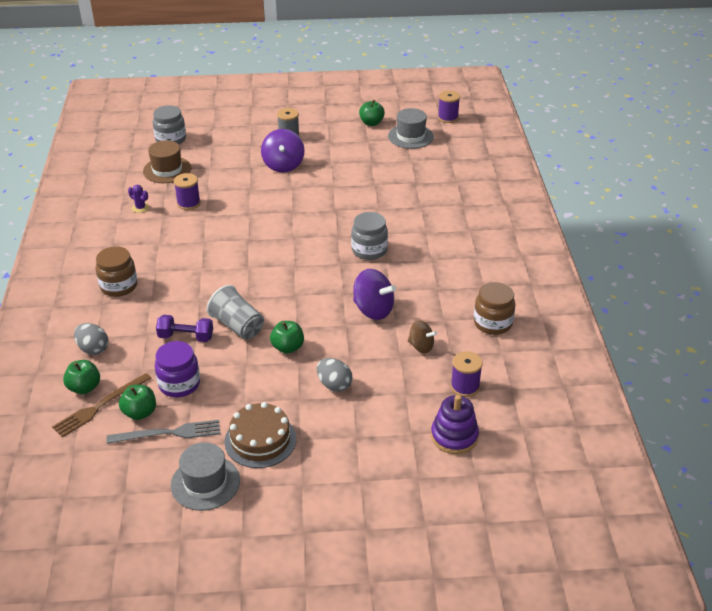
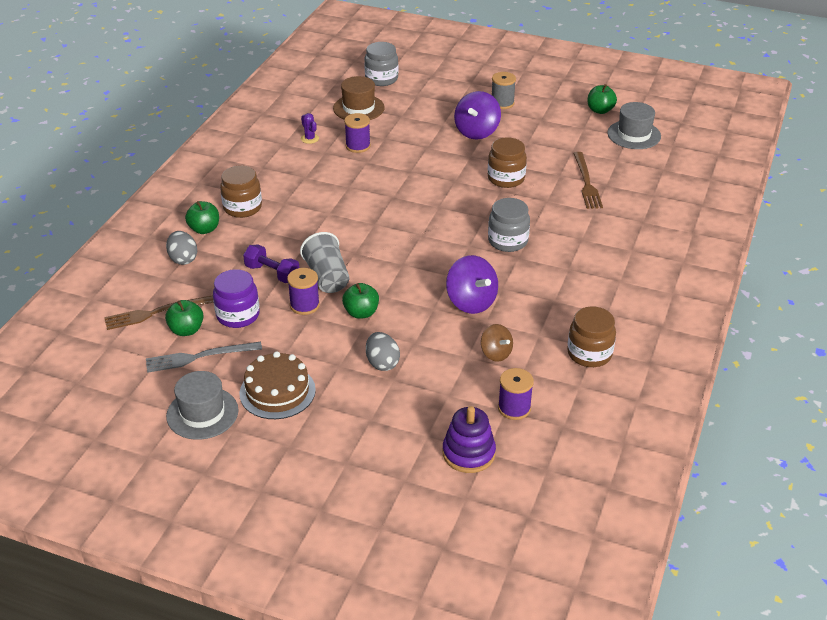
camera: 25 degrees right, 0 degrees up
green apple [63,360,100,394] -> green apple moved to [185,201,219,234]
grey fork [107,420,220,444] -> grey fork turned 150 degrees clockwise [146,342,262,373]
purple spool [438,90,460,123] -> purple spool moved to [287,268,320,315]
none -> brown jar [488,137,527,188]
none -> brown fork [573,152,603,209]

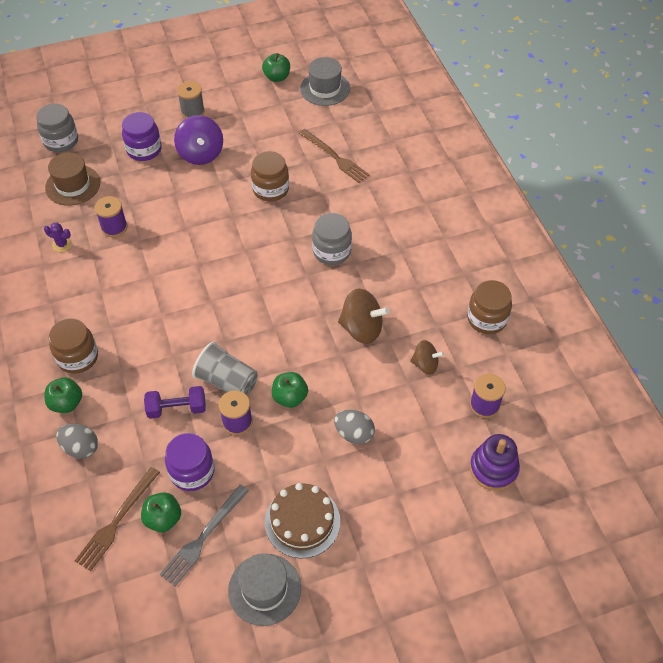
camera: 40 degrees left, 15 degrees up
purple spinning top [446,255,498,314] -> brown spinning top [338,289,389,344]
none -> purple jar [122,112,162,161]

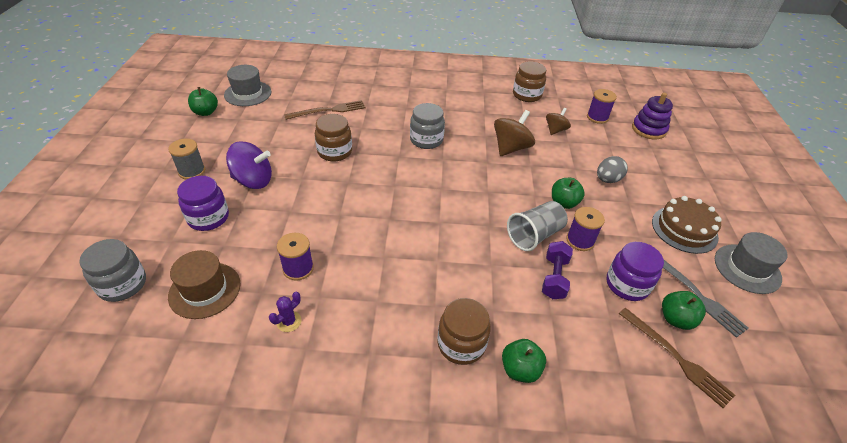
camera: 70 degrees left, 10 degrees down
grey egg [56,424,98,459] -> none

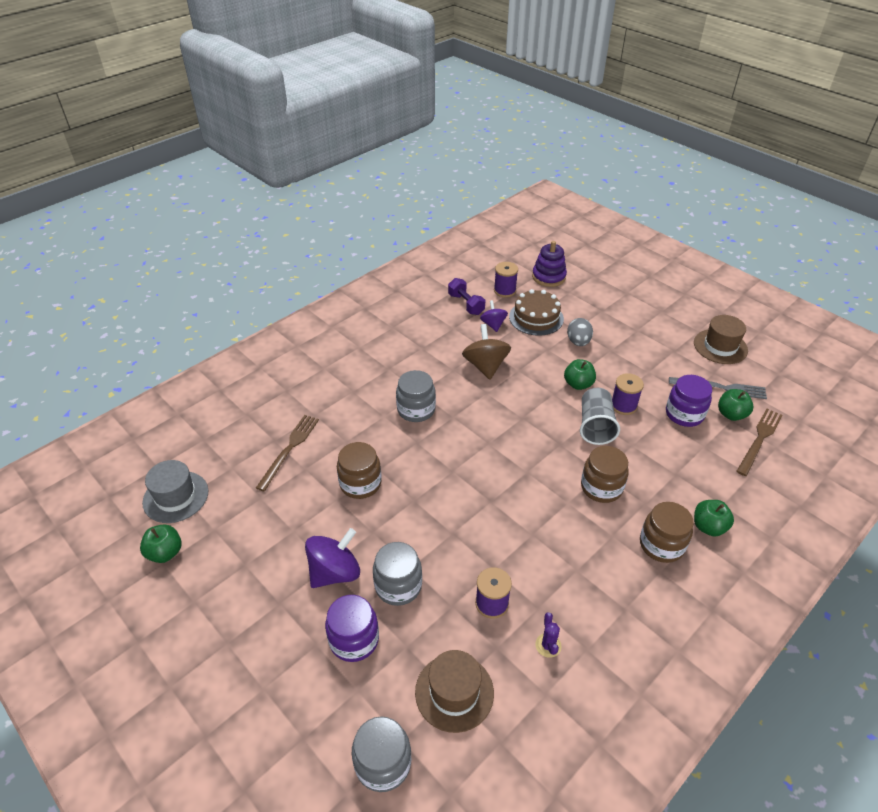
camera: 45 degrees left, 0 degrees up
grey spool [168,139,205,180] -> none
brown jar [513,61,546,102] -> brown jar moved to [581,446,629,503]
purple dumbbell [542,241,573,299] -> purple dumbbell moved to [448,278,485,315]
brown spinning top [546,108,571,135] -> purple spinning top [480,300,508,332]
brown fork [619,308,735,408] -> brown fork turned 60 degrees counterclockwise [736,409,783,476]
brown cake [652,196,722,254] -> brown cake moved to [509,289,564,336]
grey hat [715,232,788,294] -> brown hat [694,315,748,364]
none -> grey jar [373,542,422,606]

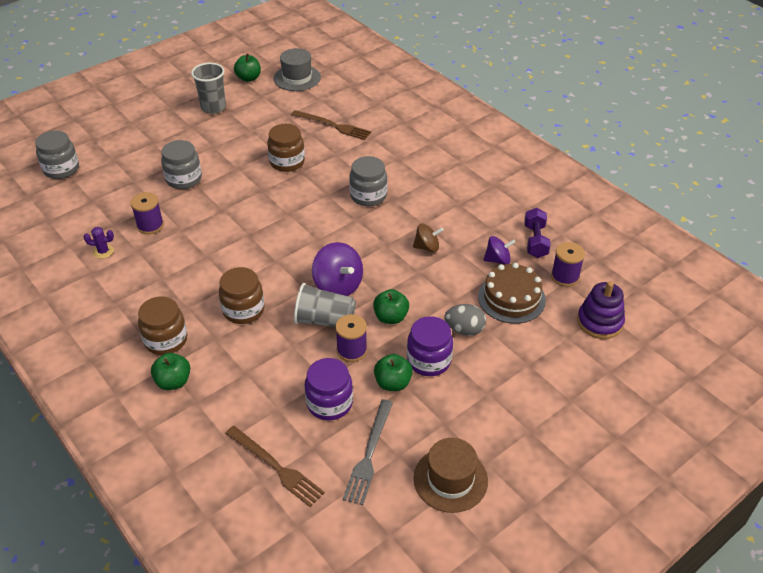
camera: 95 degrees right, 0 degrees up
purple spinning top [305,528,360,588] -> purple spinning top moved to [312,242,363,296]
purple jar [325,595,379,662] -> purple jar moved to [407,316,453,376]
brown hat [415,650,494,733] -> none
purple dumbbell [448,278,485,315] -> purple dumbbell turned 60 degrees counterclockwise [524,208,551,258]
brown spinning top [462,324,511,379] -> brown spinning top [413,223,444,252], size x0.61
green apple [718,389,754,421] -> green apple moved to [374,354,413,391]
none -> grey cup [191,63,226,114]

